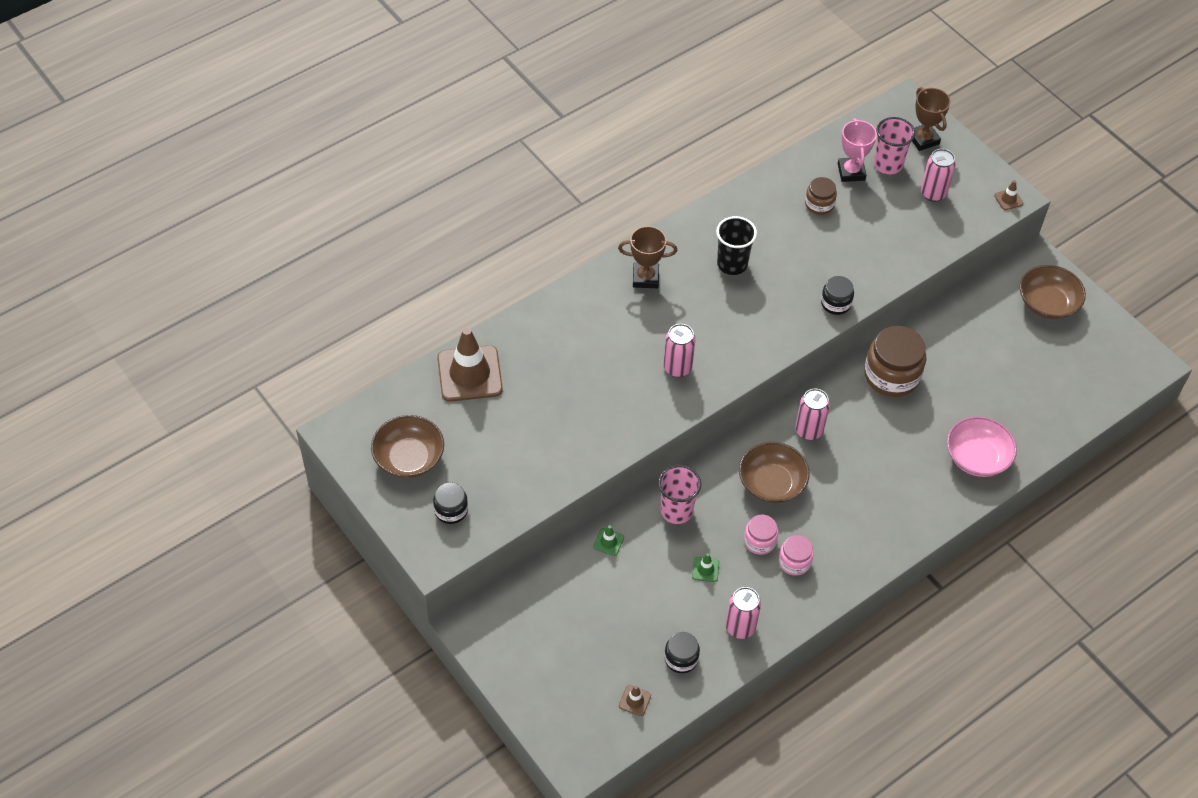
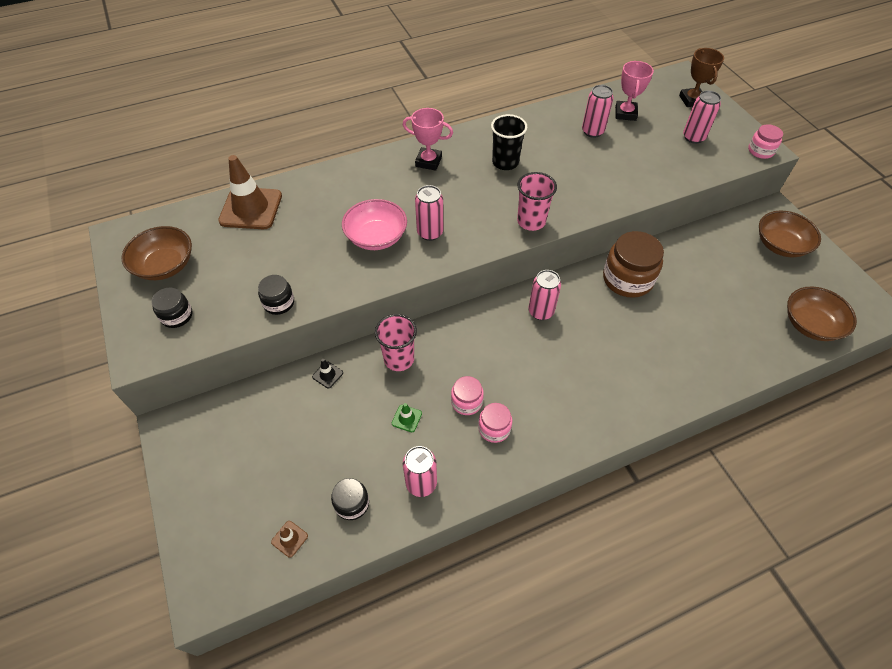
camera: 15 degrees right, 0 degrees up
green traffic cone [593,525,624,556] -> black traffic cone [312,359,343,388]
brown trophy [618,226,677,288] -> pink trophy [403,108,453,171]
brown bowl [739,442,810,504] -> brown bowl moved to [787,286,857,341]
brown jar [805,177,837,215] -> pink can [582,85,614,138]
black jar [821,276,854,315] -> black jar moved to [258,275,294,315]
pink cup [874,117,915,174] -> pink cup moved to [517,172,557,231]
pink bowl [947,416,1017,477] -> pink bowl moved to [342,199,407,250]
brown traffic cone [994,180,1023,210] -> pink jar [748,124,783,159]

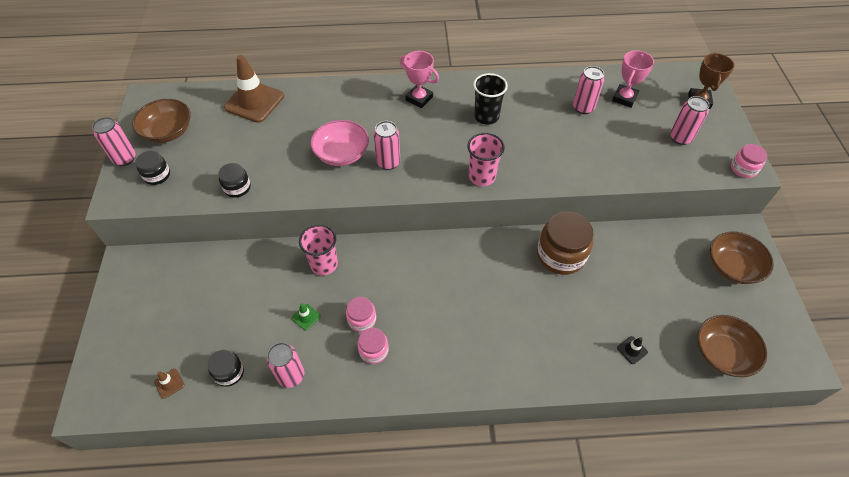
camera: 20 degrees right, 0 degrees up
black traffic cone [312,359,343,388] -> black traffic cone moved to [617,336,648,364]
pink can [528,270,561,320] -> pink can moved to [92,117,136,166]

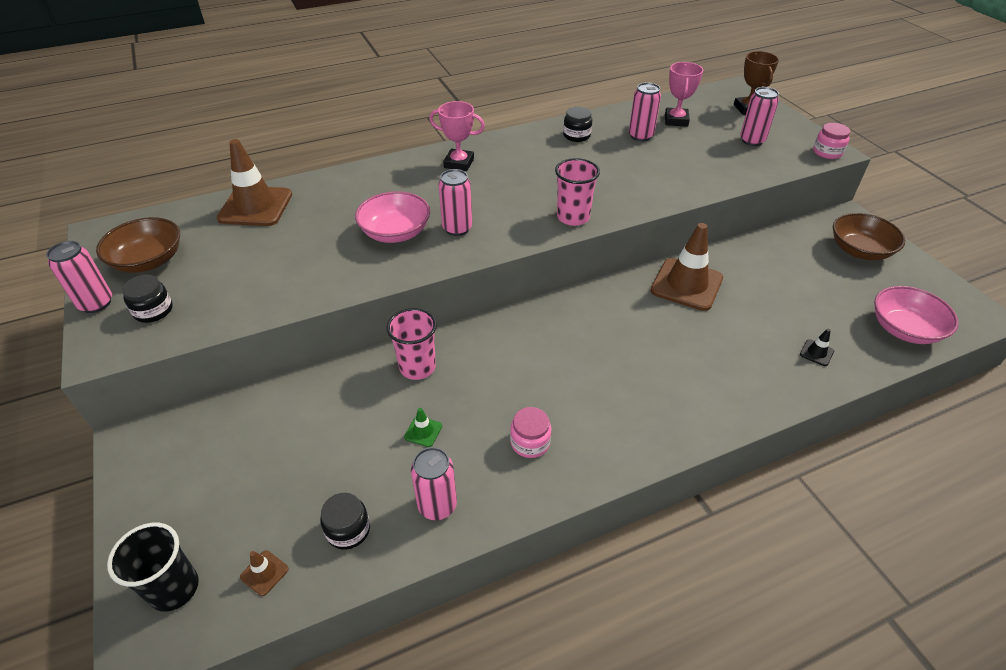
camera: 20 degrees left, 10 degrees down
black jar [218,163,251,198] -> black jar moved to [563,107,592,142]
pink jar [346,297,376,332] -> none
black cup [473,73,508,125] -> black cup moved to [107,523,199,612]
brown jar [537,212,593,275] -> brown traffic cone [651,223,723,311]
brown bowl [697,315,767,377] -> pink bowl [874,286,959,344]

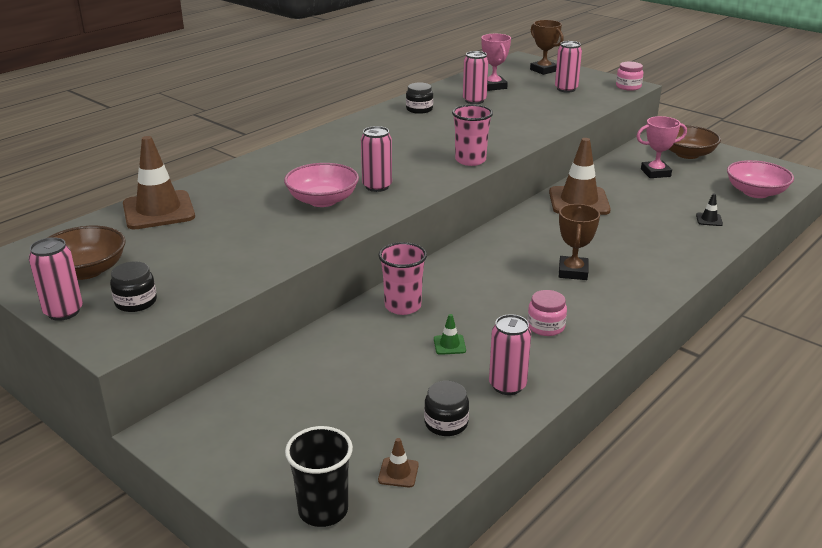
camera: 25 degrees left, 15 degrees down
pink trophy [429,101,485,171] -> pink trophy moved to [637,116,687,178]
none -> brown trophy [559,204,600,280]

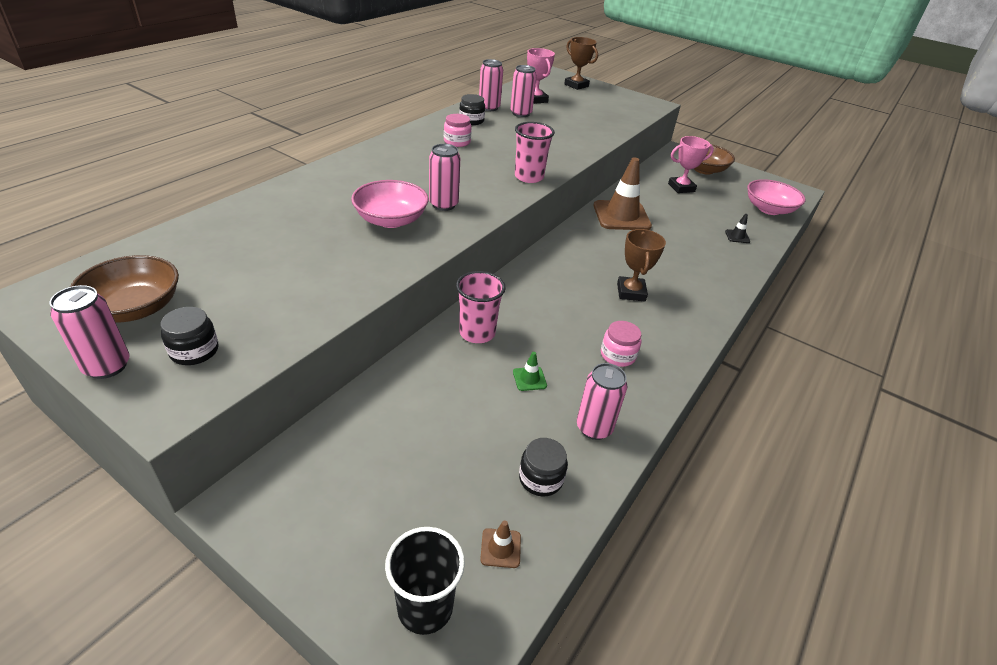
camera: 10 degrees left, 10 degrees up
brown traffic cone [123,136,195,229] -> none
pink can [555,41,582,93] -> pink can moved to [479,59,503,111]
pink jar [616,62,643,91] -> pink jar moved to [444,114,472,147]

